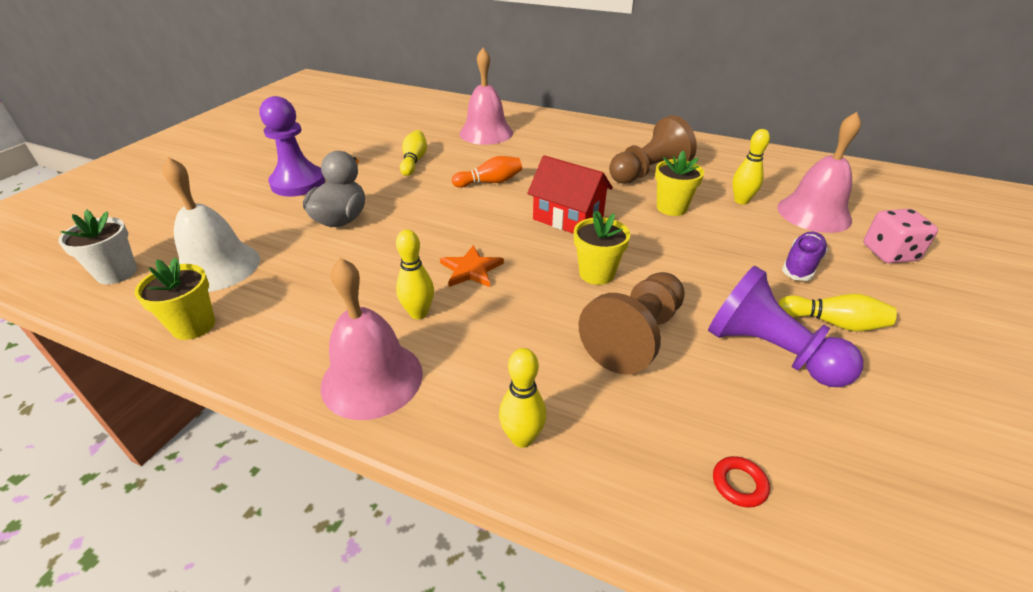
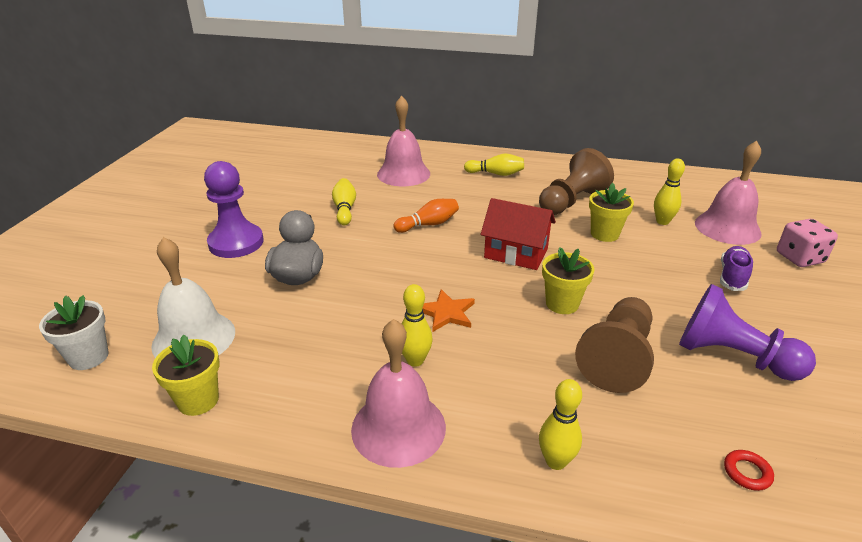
camera: 10 degrees left, 5 degrees down
yellow bowling pin [778,294,897,331] -> yellow bowling pin moved to [464,153,524,176]

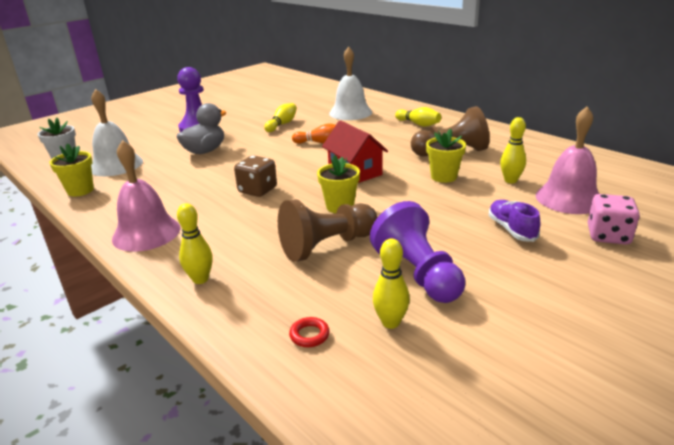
camera: 35 degrees right, 5 degrees down
pink bell [377,96,430,186] -> white bell [329,47,372,120]
yellow bowling pin [402,284,433,367] -> yellow bowling pin moved to [373,239,410,329]
orange star [422,289,475,332] -> brown dice [234,155,277,197]
purple shoe [720,246,753,291] -> purple shoe turned 75 degrees counterclockwise [489,200,540,242]

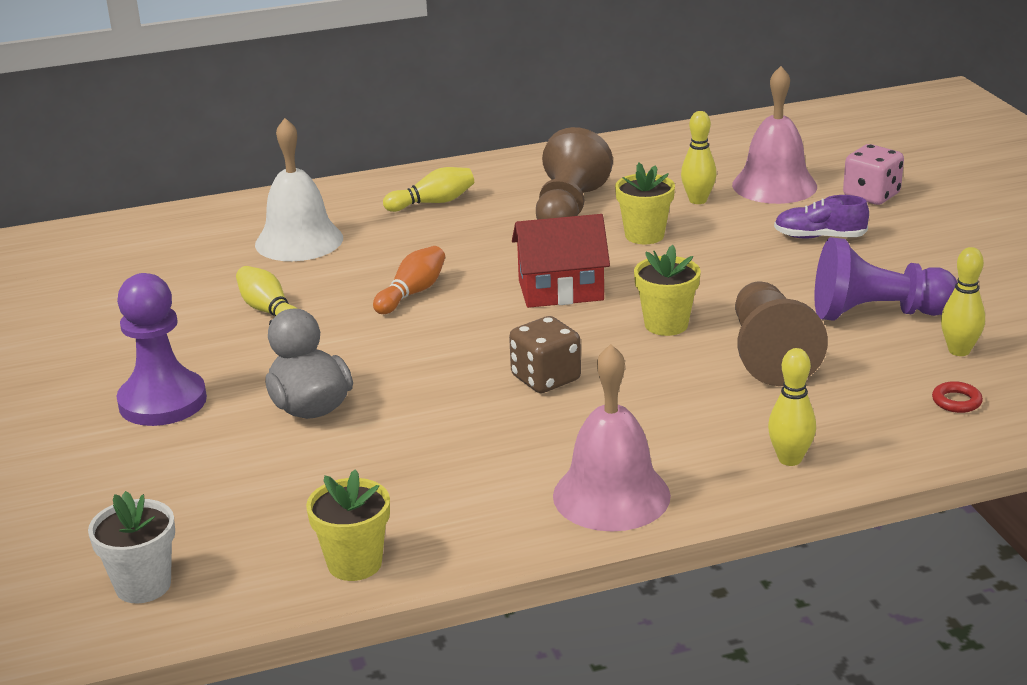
camera: 65 degrees left, 0 degrees up
white bell [91,89,143,176] -> none

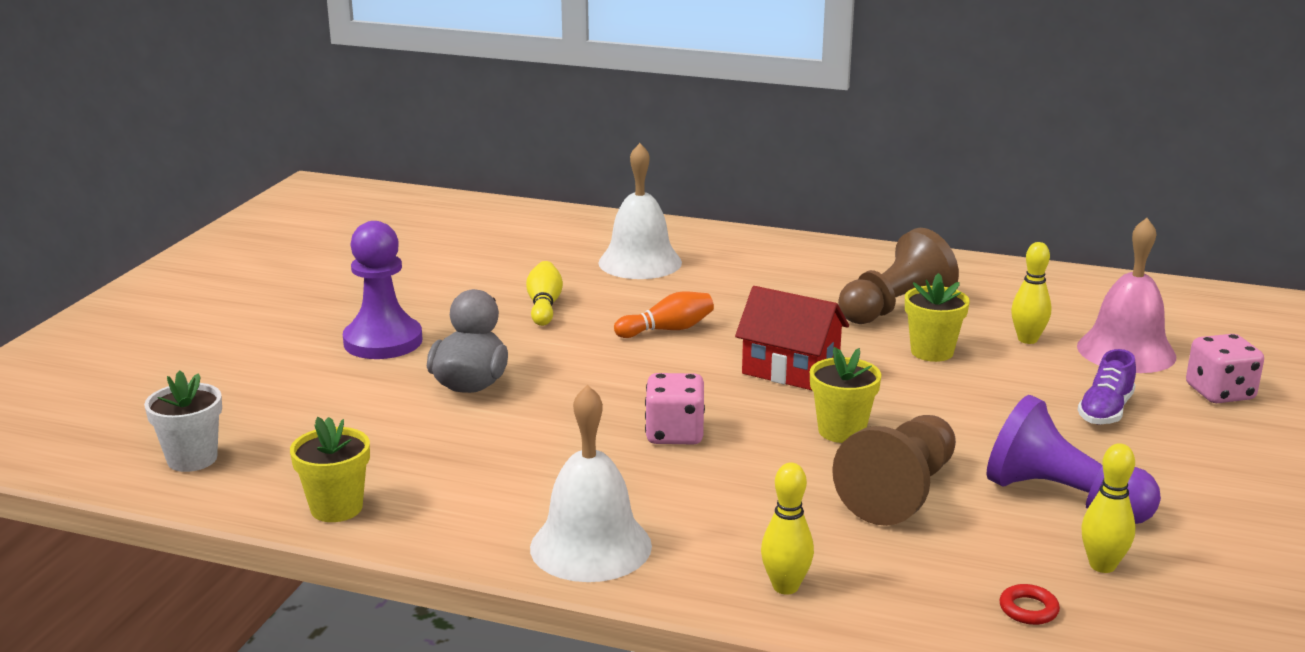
camera: 35 degrees right, 5 degrees down
yellow bowling pin [383,167,474,212] -> none
brown dice [509,316,581,393] -> pink dice [645,373,705,444]
pink bell [553,344,671,531] -> white bell [530,384,652,582]
purple shoe [774,195,869,238] -> purple shoe turned 105 degrees counterclockwise [1078,349,1136,425]

